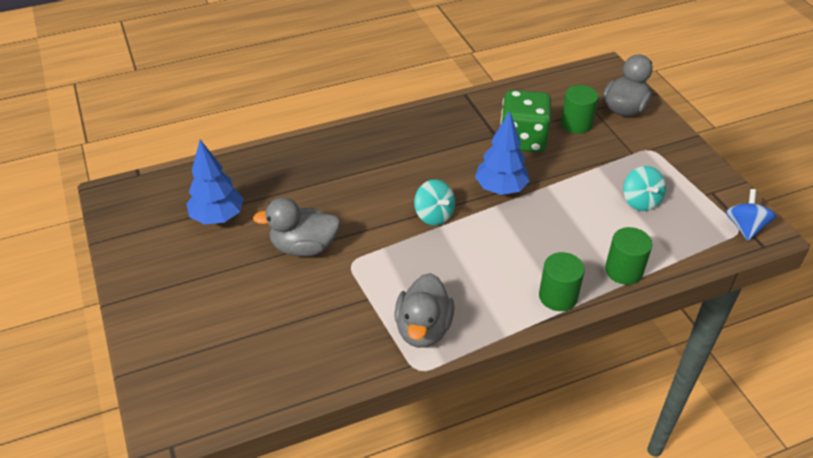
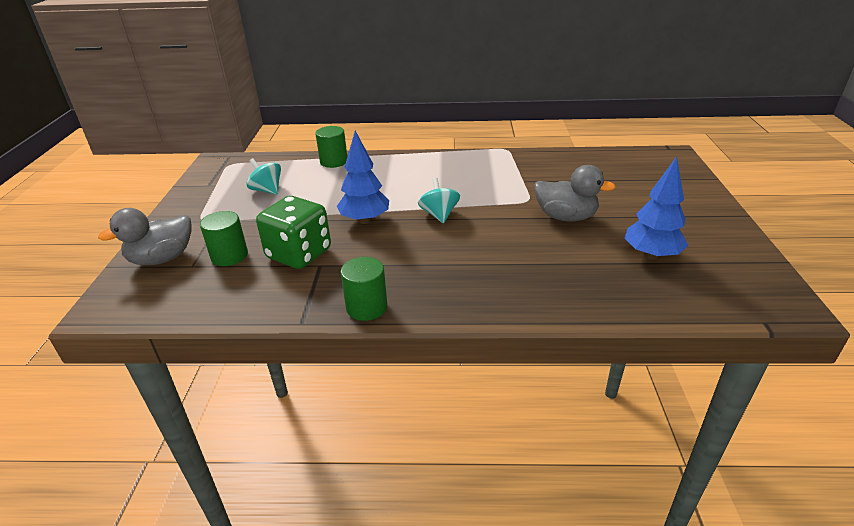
camera: 155 degrees left, 10 degrees down
grey duck [394,273,455,348] -> none
green cylinder [539,252,585,311] -> green cylinder moved to [340,257,387,321]
turquoise spinning top [623,166,666,211] -> turquoise spinning top turned 60 degrees counterclockwise [246,158,281,195]
blue spinning top [726,189,776,241] -> none

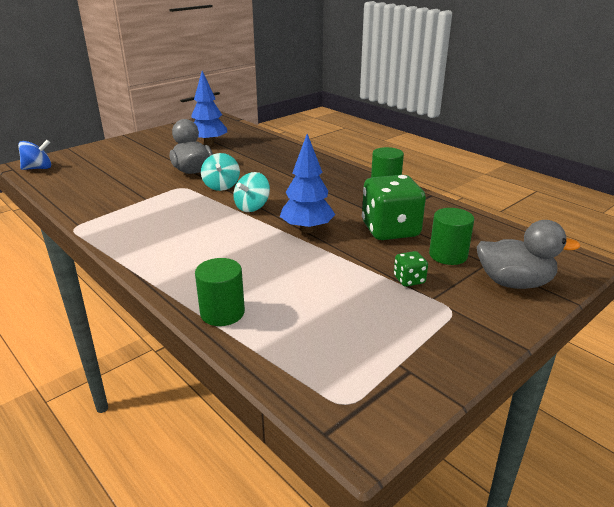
camera: 135 degrees left, 5 degrees down
turquoise spinning top [246,158,281,195] -> turquoise spinning top moved to [201,153,240,191]
none -> blue spinning top [18,140,51,170]
none -> green dice [394,251,428,287]

